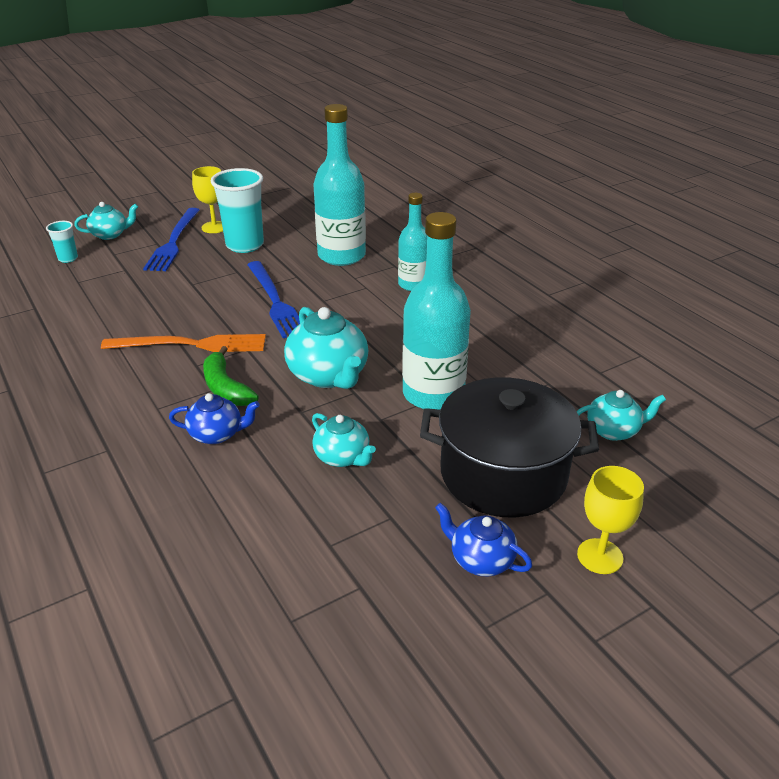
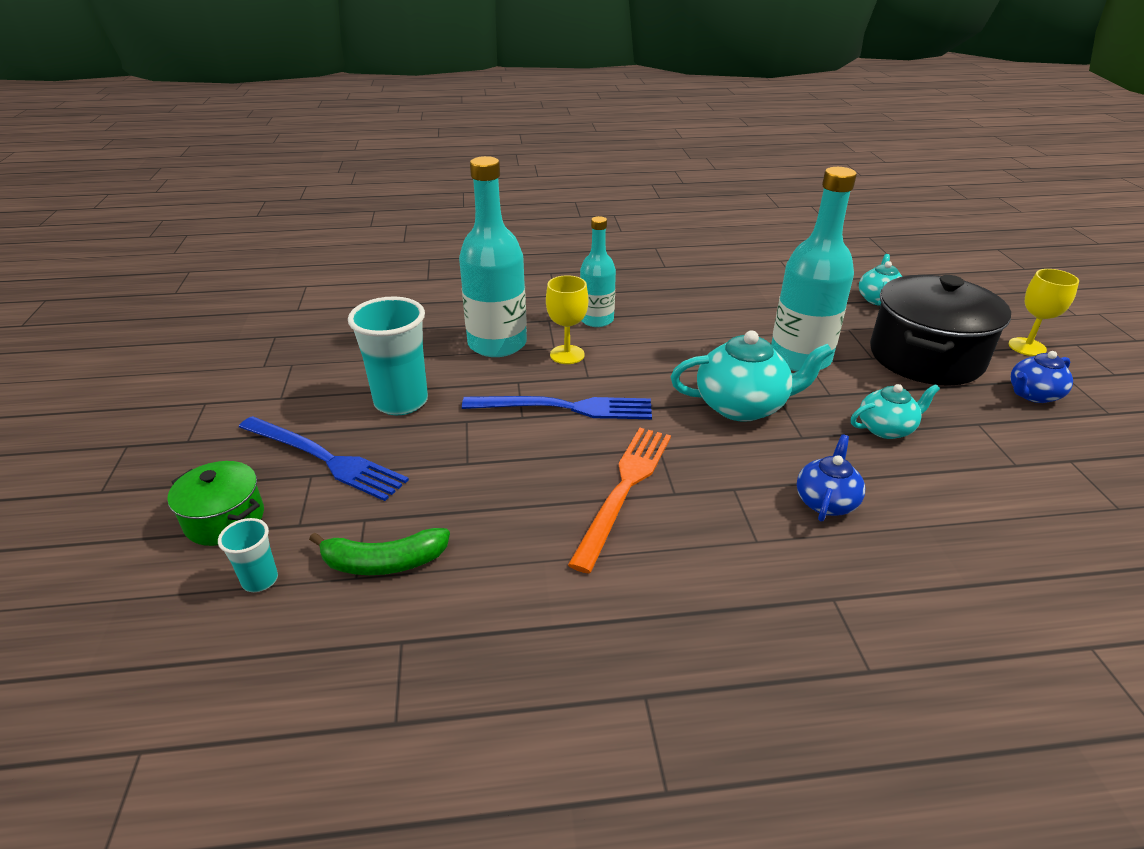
camera: 65 degrees left, 0 degrees up
turquoise teapot [74,202,138,240] -> green pot [167,461,264,546]
yellow goblet [192,166,223,233] -> yellow goblet moved to [546,275,588,364]
green banana [203,346,259,406] -> green banana moved to [309,528,450,575]

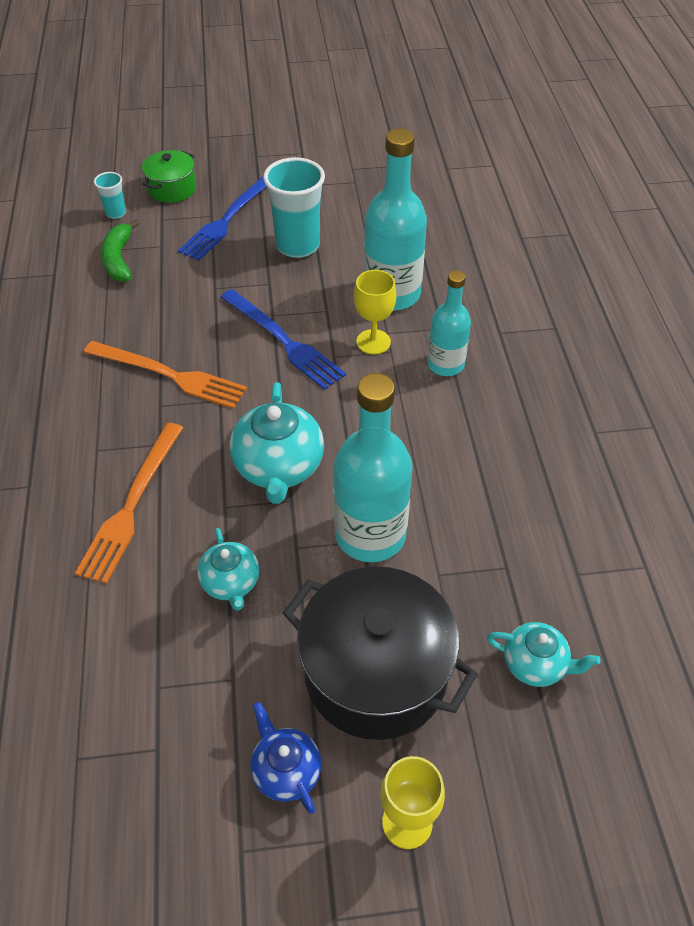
camera: 90 degrees right, 15 degrees up
blue fork [462,396,652,419] -> blue fork turned 45 degrees counterclockwise [221,289,346,390]
blue teapot [797,435,865,522] -> orange fork [75,422,183,584]

